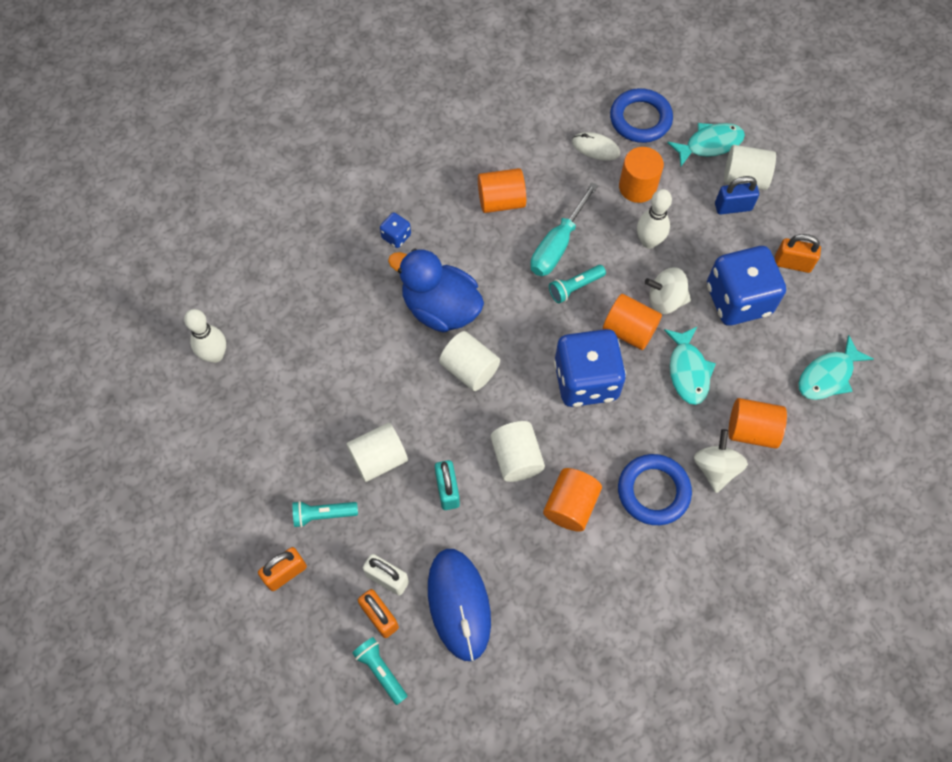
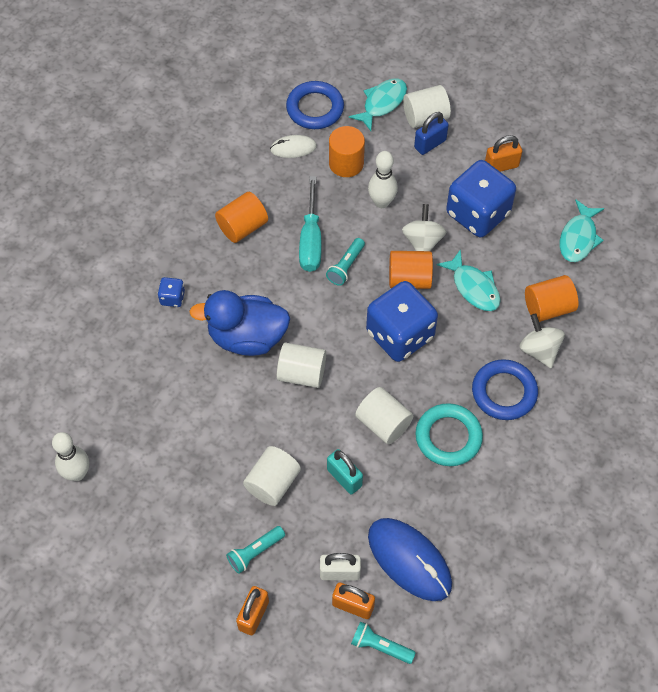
camera: 30 degrees left, 5 degrees down
orange cylinder [543,468,602,532] -> turquoise ring [415,403,483,466]
white spinning top [645,267,691,314] -> white spinning top turned 120 degrees clockwise [402,204,446,251]

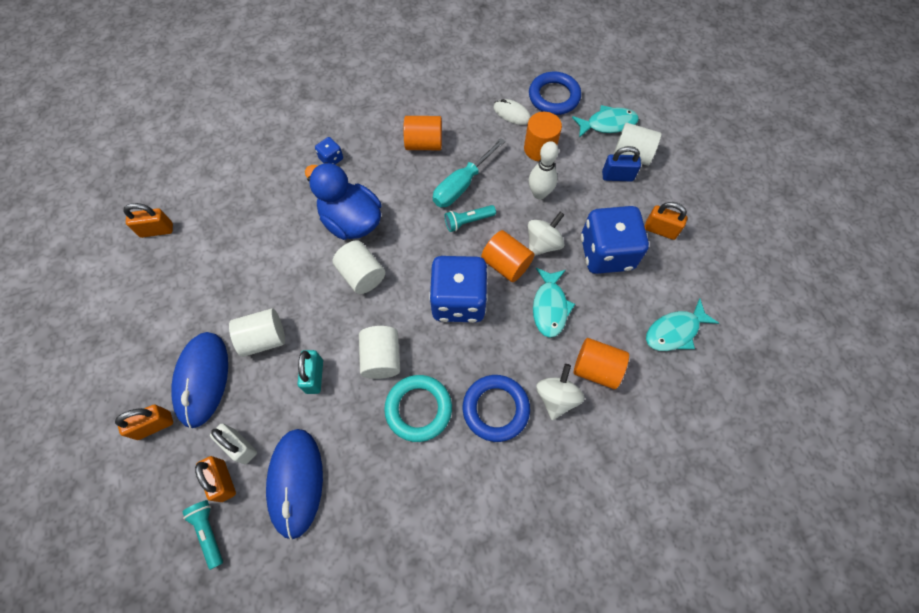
camera: 40 degrees right, 5 degrees up
white bowling pin [52,432,89,481] -> orange padlock [123,203,173,238]
turquoise flashlight [226,526,285,574] -> blue mouse [171,332,228,428]

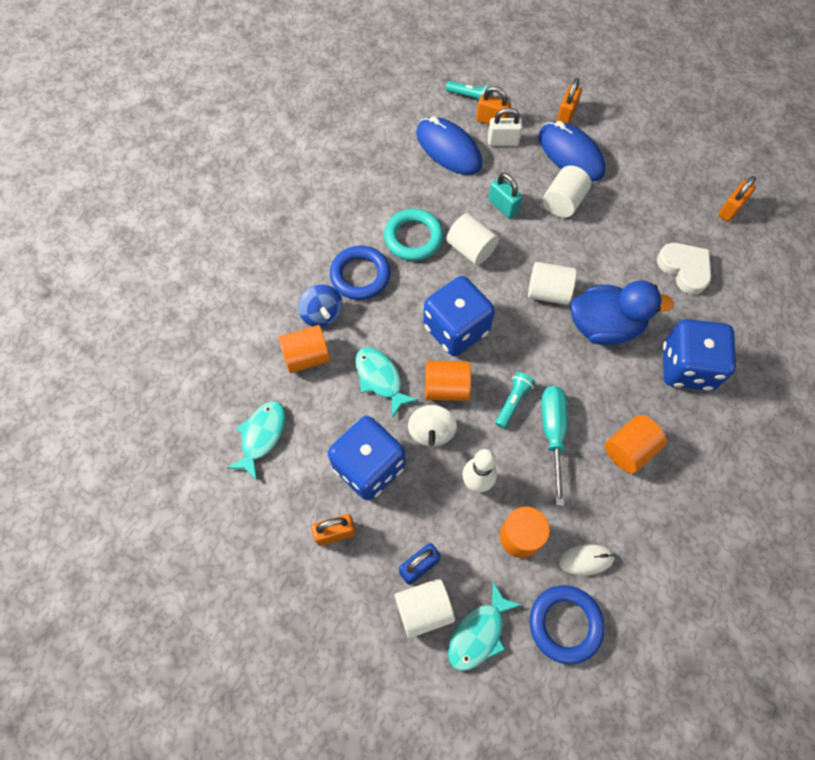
camera: 140 degrees right, 0 degrees up
blue dice [315,137,343,164] -> blue dice [663,319,736,391], size x2.34
white spinning top [536,364,585,421] -> blue spinning top [298,284,343,327]
none -> white heart [657,243,711,294]

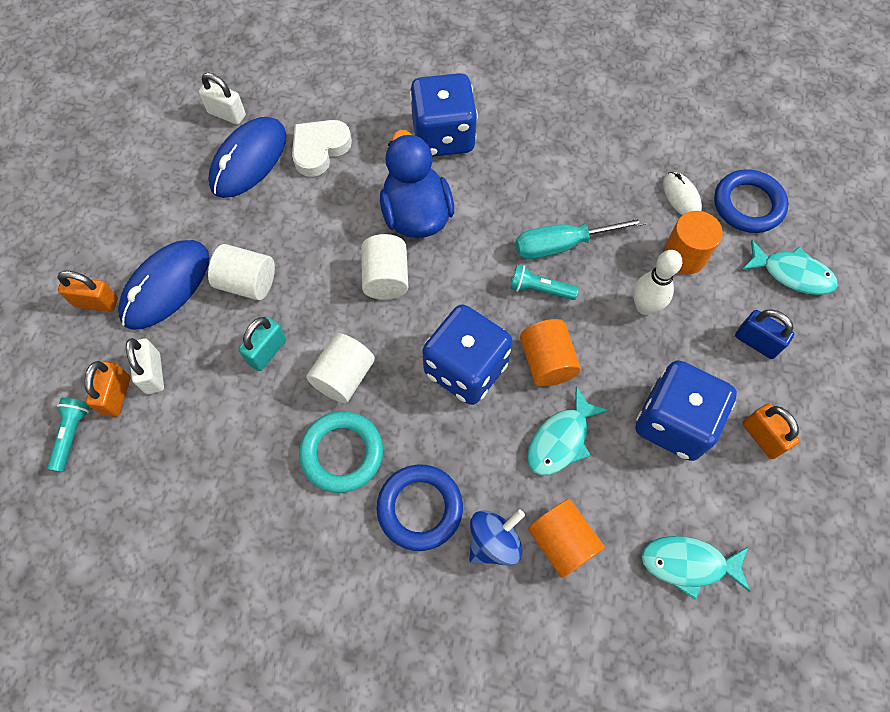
camera: 105 degrees left, 0 degrees up
white cylinder [395,578,455,638] -> none
white spinning top [408,405,457,447] -> none
blue mouse [416,116,482,175] -> blue mouse moved to [208,117,286,198]
orange cylinder [605,415,667,473] -> none
orange padlock [718,176,756,222] -> white padlock [199,73,246,125]

